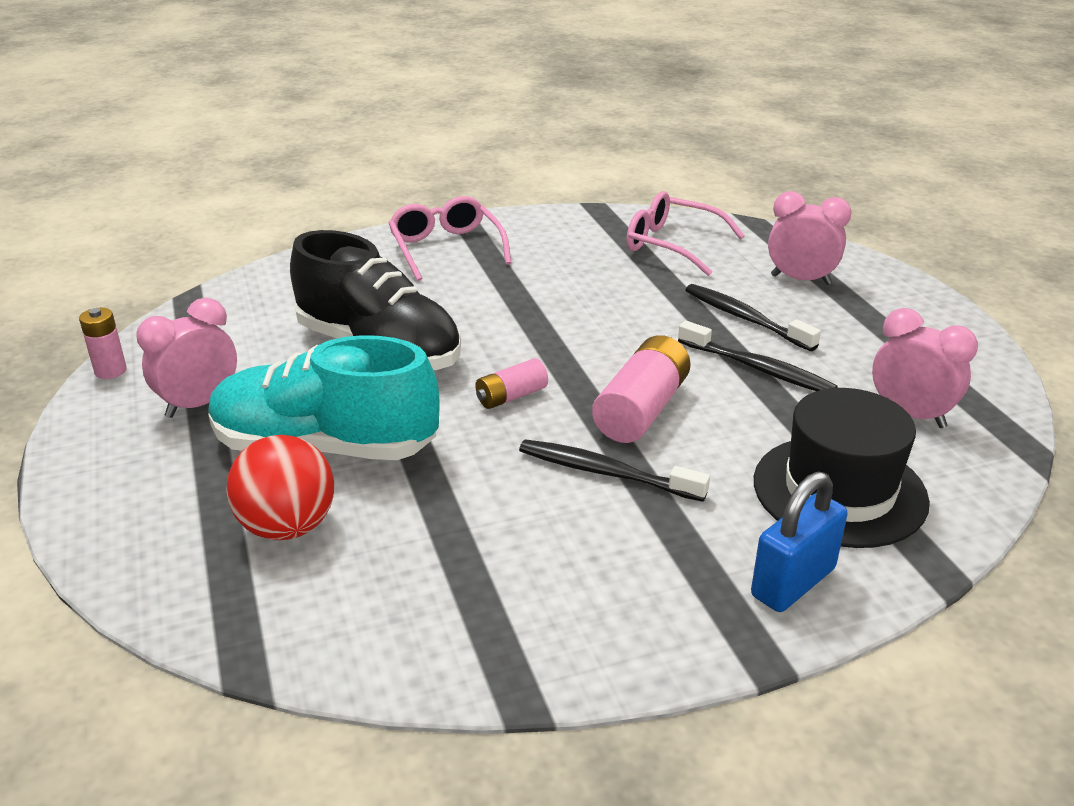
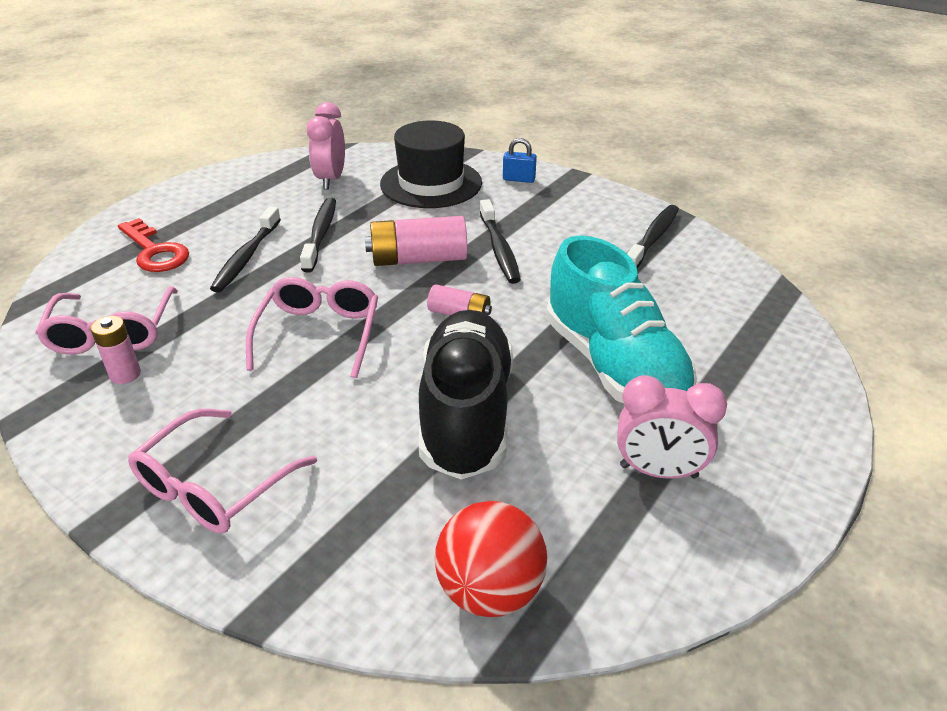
camera: 125 degrees left, 5 degrees up
pink battery [79,308,127,379] -> pink battery moved to [91,316,141,384]
red ball [226,435,334,540] -> red ball moved to [435,501,547,617]
blue padlock [751,472,848,612] -> blue padlock [503,138,537,183], size x0.61
pink clock [768,191,851,285] -> red key [118,218,189,272]
none -> pink glasses [246,277,378,378]
none -> black toothbrush [627,205,679,268]

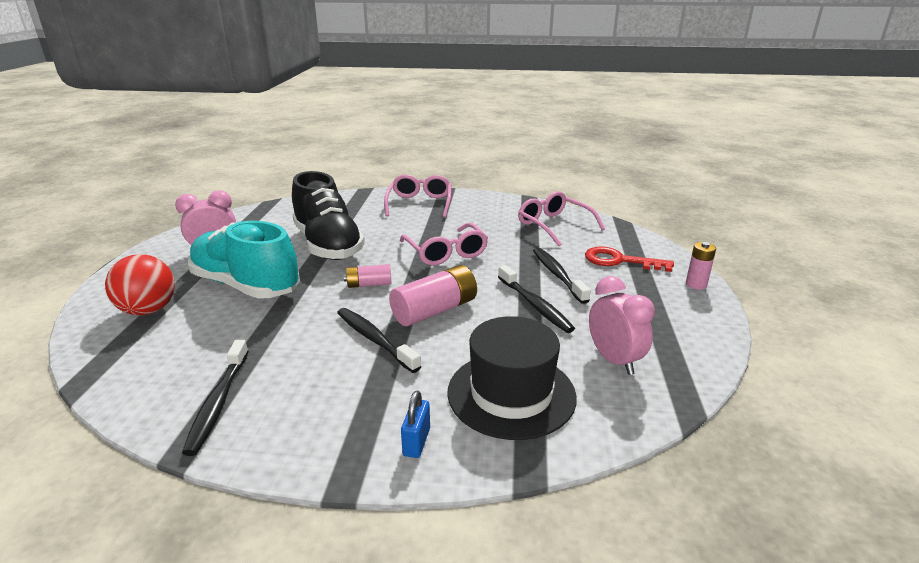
camera: 150 degrees right, 10 degrees down
pink battery [91,316,141,384] -> pink battery moved to [686,242,716,290]
red ball [435,501,547,617] -> red ball moved to [105,254,175,315]
blue padlock [503,138,537,183] -> blue padlock turned 60 degrees counterclockwise [401,391,430,458]

